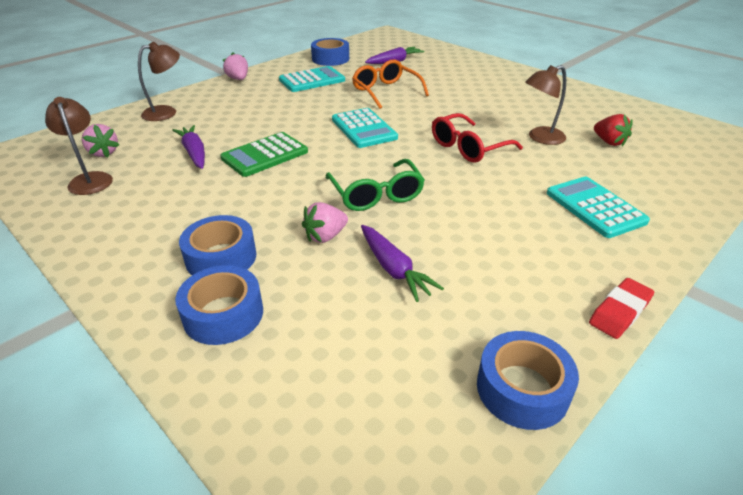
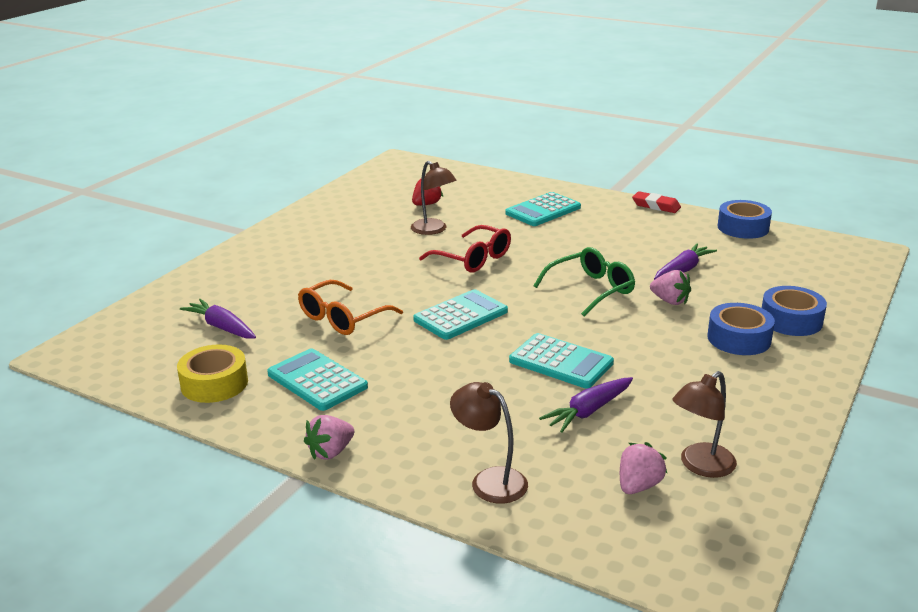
camera: 105 degrees left, 10 degrees down
green calculator [220,132,308,177] -> turquoise calculator [509,333,614,389]
blue tape [311,38,349,66] -> yellow tape [177,344,248,403]

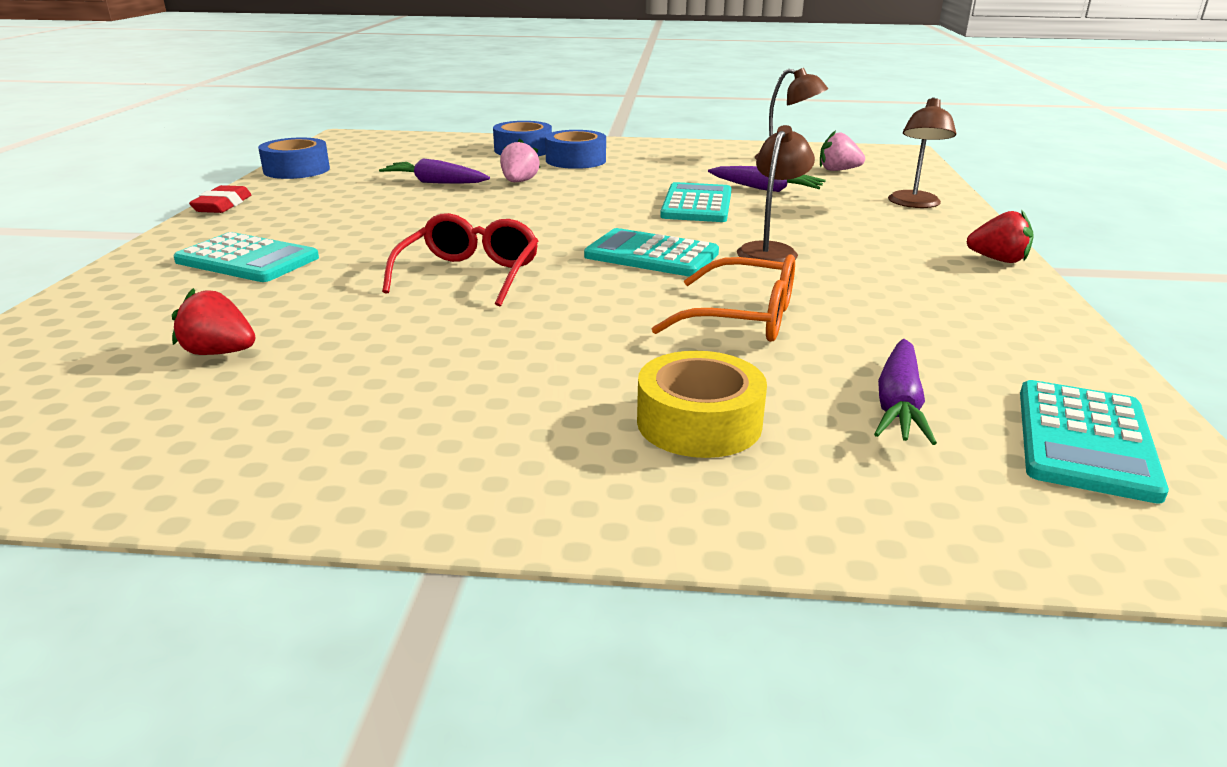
camera: 115 degrees left, 0 degrees up
yellow tape [177,344,248,403] -> yellow tape moved to [637,351,767,458]
turquoise calculator [267,348,368,411] -> turquoise calculator moved to [1020,380,1169,504]
pink strawberry [304,415,354,460] -> red strawberry [967,211,1034,263]
brown lamp [411,161,457,235] -> brown lamp moved to [737,125,815,262]
green glasses [533,247,635,316] -> none

